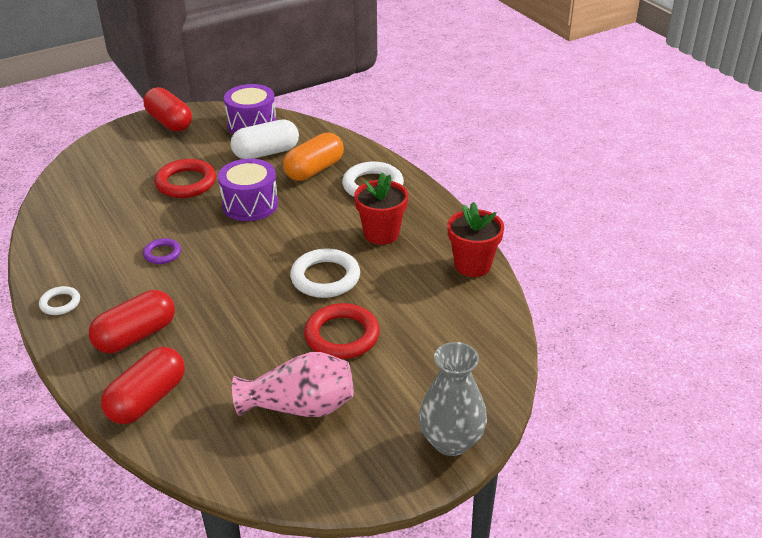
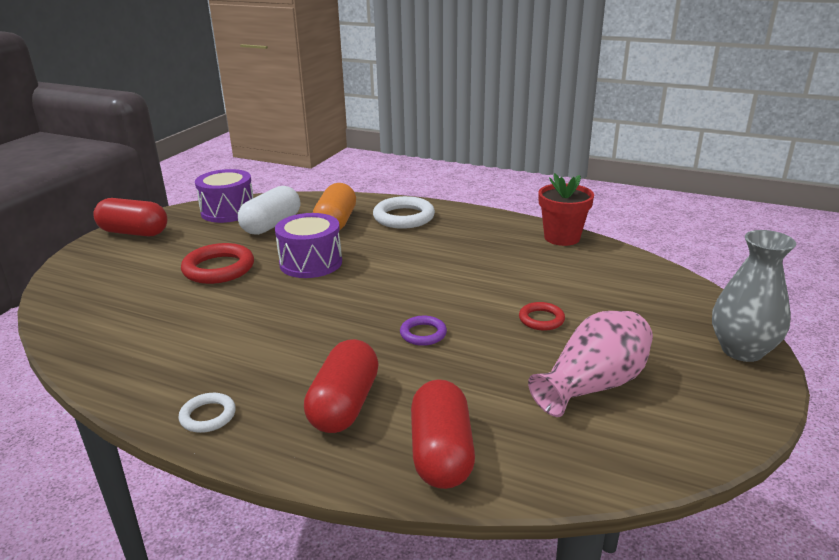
camera: 35 degrees left, 10 degrees down
purple ring [143,238,181,264] -> purple ring moved to [400,316,447,346]
white ring [290,248,360,298] -> none
red ring [304,303,380,359] -> red ring [519,302,565,331], size x0.56
red flower pot [354,172,408,245] -> none

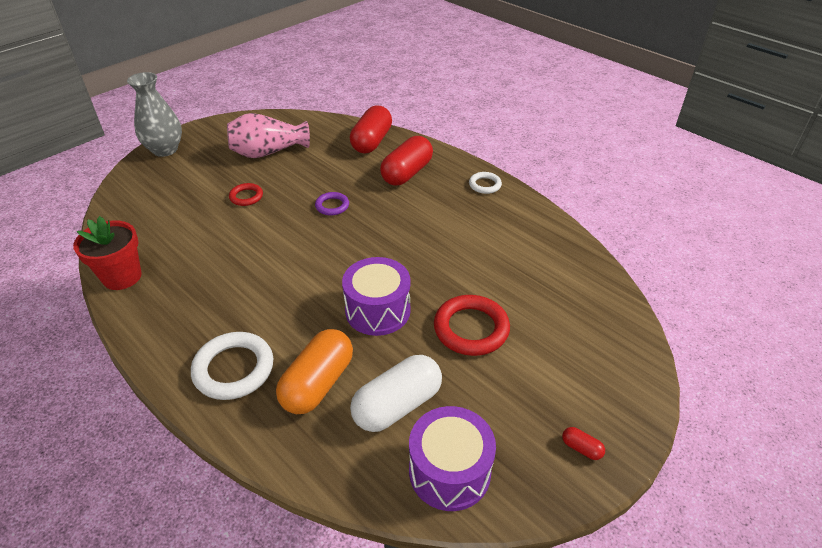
camera: 160 degrees left, 15 degrees up
red capsule [93,198,167,236] -> red capsule [562,427,605,460], size x0.41

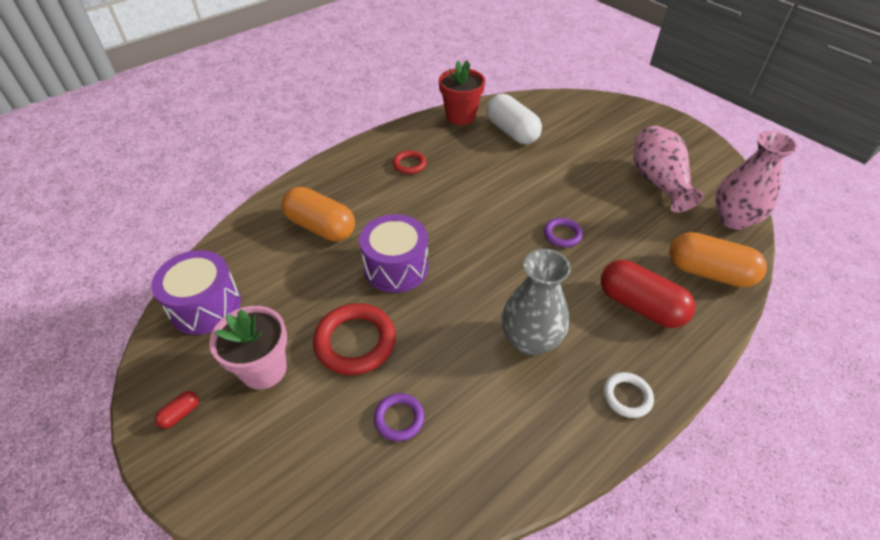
camera: 95 degrees right, 5 degrees up
grey vase [127,72,182,157] -> grey vase moved to [501,249,571,355]
white ring [191,332,273,400] -> none
red ring [229,183,263,206] -> red ring moved to [393,150,427,174]
red capsule [350,106,392,153] -> orange capsule [669,232,767,288]
white capsule [350,355,442,432] -> white capsule moved to [486,94,542,144]
none -> pink flower pot [209,306,287,390]
none -> purple ring [374,393,424,442]
none -> pink vase [715,131,798,230]

